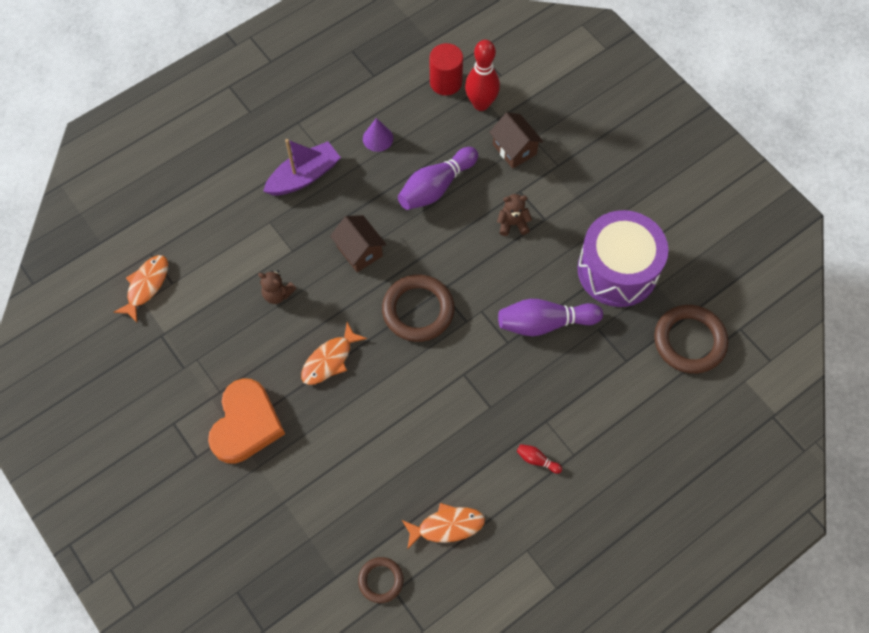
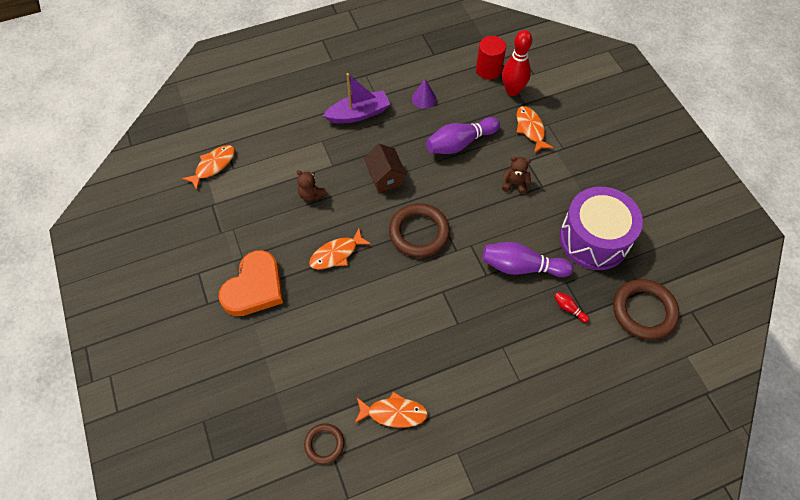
camera: 15 degrees right, 5 degrees down
brown house [489,112,543,169] -> orange fish [516,106,554,153]
red bowling pin [516,444,562,474] -> red bowling pin moved to [554,292,589,323]

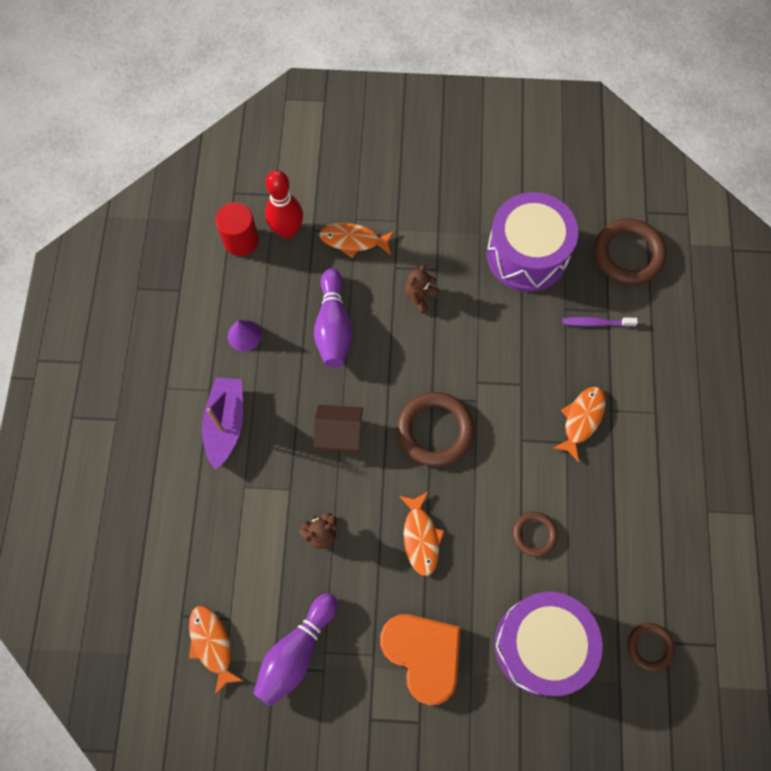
camera: 65 degrees left, 10 degrees up
orange fish [354,392,428,428] -> orange fish moved to [552,387,606,462]
purple bowling pin [482,242,573,277] -> purple bowling pin moved to [253,593,338,707]
red bowling pin [554,292,589,323] -> purple toothbrush [563,317,638,327]
none -> purple drum [495,592,603,696]
none -> brown ring [513,512,558,557]

